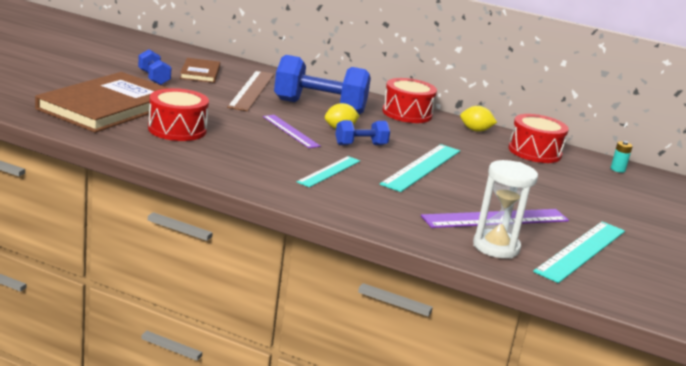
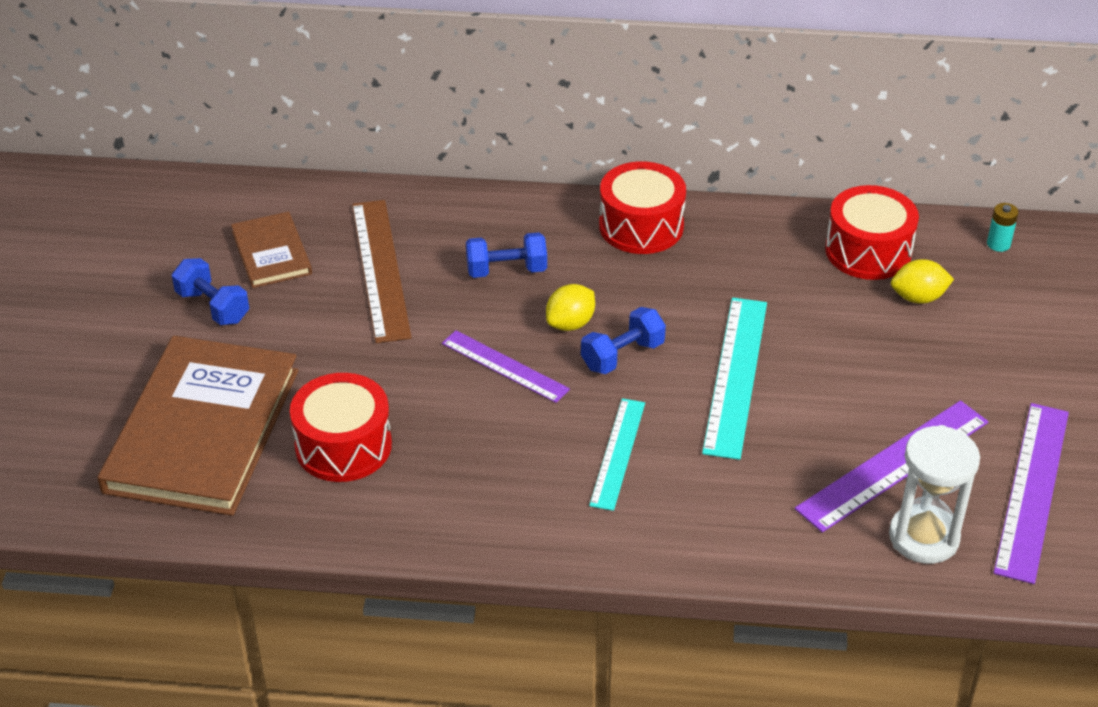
camera: 15 degrees left, 20 degrees up
blue dumbbell [274,55,371,114] -> blue dumbbell [466,232,547,278], size x0.51
yellow lemon [460,106,497,132] -> yellow lemon moved to [891,259,954,304]
turquoise ruler [533,222,625,283] -> purple ruler [993,403,1069,584]

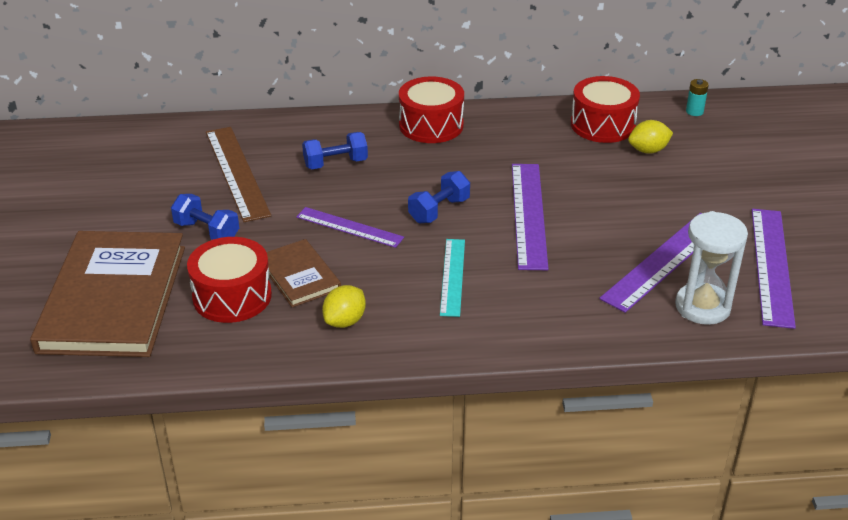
camera: 10 degrees left, 5 degrees down
blue dumbbell [172,258,249,325] -> blue dumbbell moved to [171,194,239,240]
brown book [231,212,312,288] -> brown book moved to [266,239,341,307]
yellow lemon [546,284,595,331] -> yellow lemon moved to [322,285,366,328]
turquoise ruler [702,298,767,460] -> purple ruler [512,164,549,270]

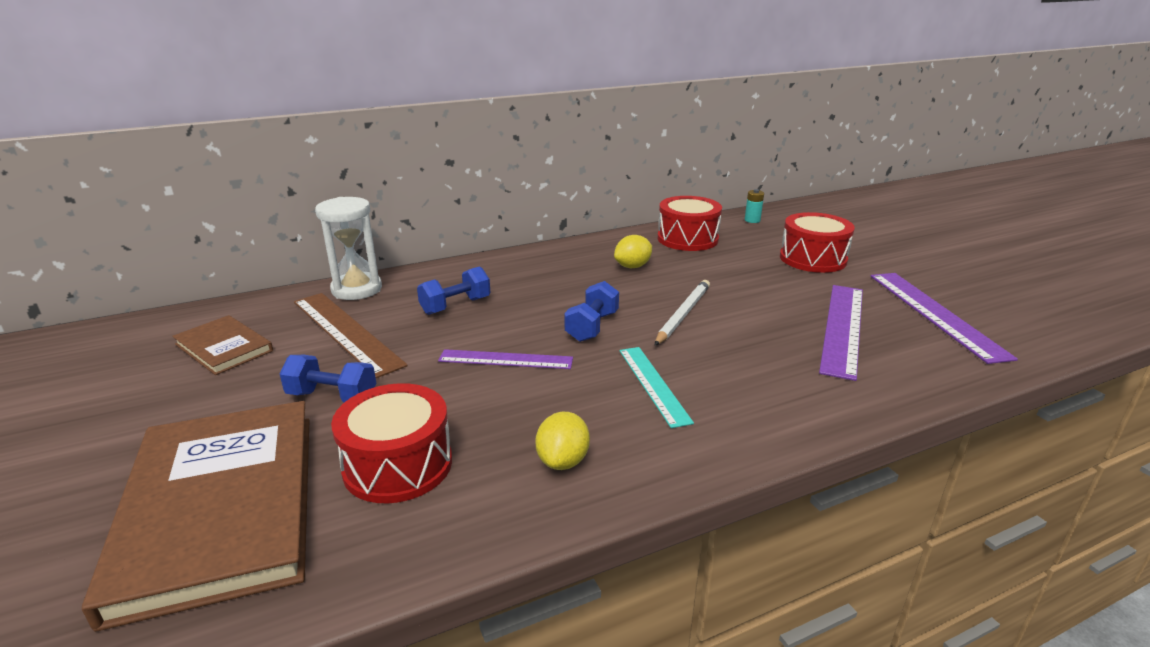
camera: 20 degrees left, 10 degrees down
brown book [266,239,341,307] -> brown book moved to [172,315,273,375]
red drum [399,76,464,143] -> red drum moved to [780,212,855,273]
purple ruler [512,164,549,270] -> white pencil [654,280,710,346]
yellow lemon [628,120,673,154] -> yellow lemon moved to [614,235,652,268]
white hourglass [675,211,748,325] -> white hourglass moved to [315,197,382,300]

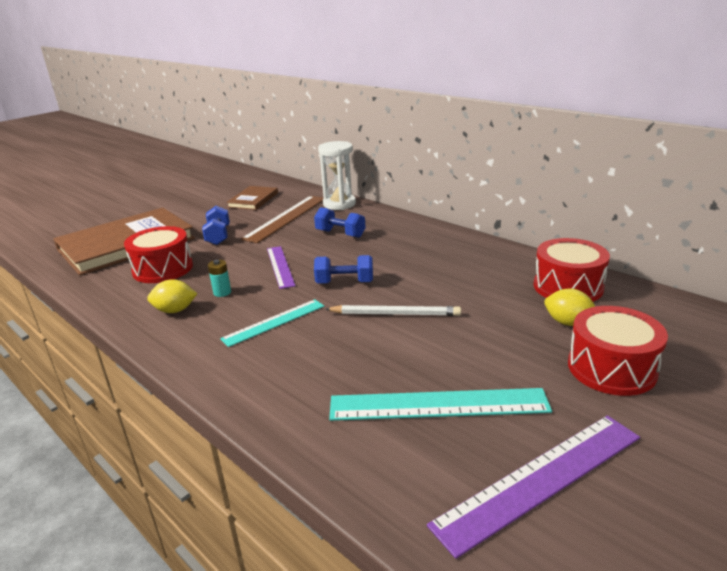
camera: 70 degrees right, 0 degrees up
yellow lemon [614,235,652,268] -> yellow lemon moved to [544,289,595,326]
turquoise battery [745,189,764,223] -> turquoise battery moved to [208,260,231,297]
purple ruler [819,285,863,381] -> turquoise ruler [329,388,552,421]

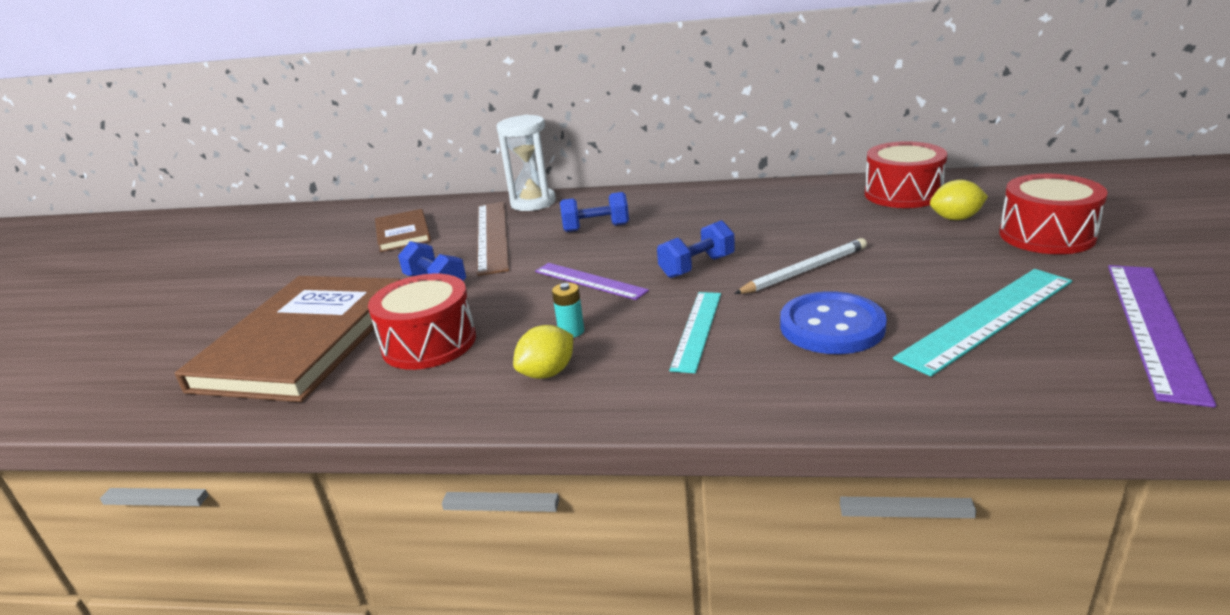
camera: 35 degrees left, 0 degrees up
none -> blue button [780,291,887,354]

